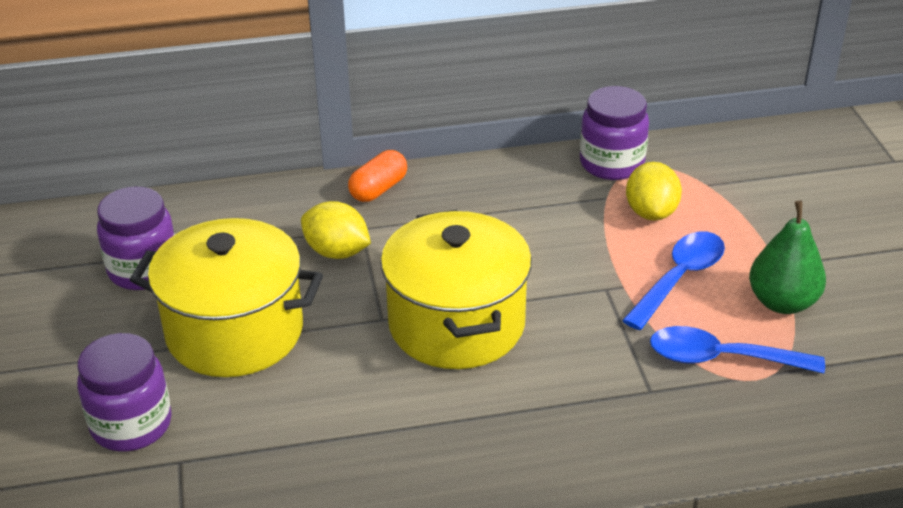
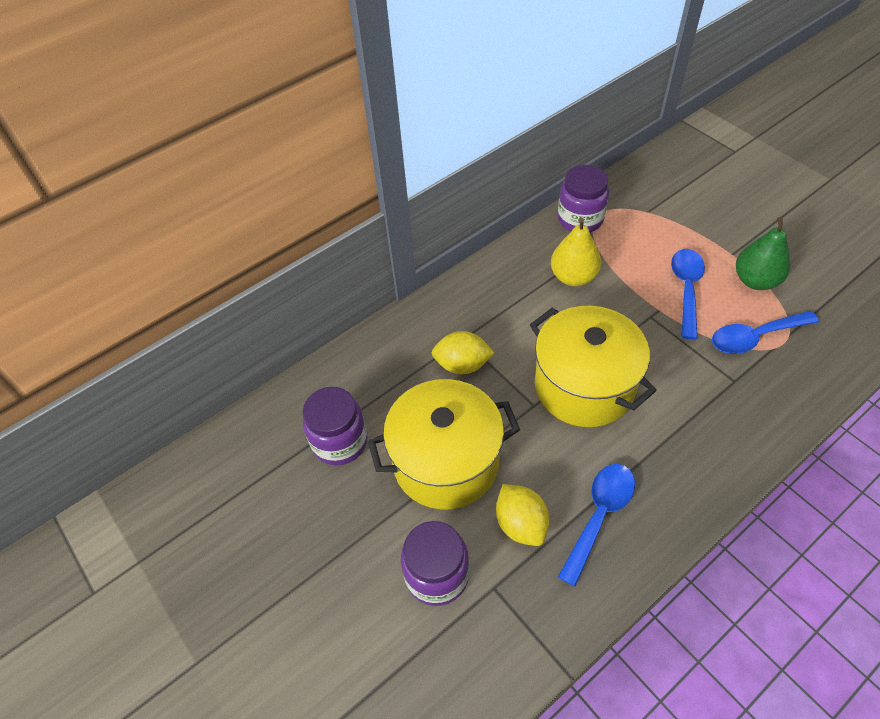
camera: 25 degrees left, 15 degrees up
orange capsule [348,150,407,202] -> none
yellow lemon [626,162,682,221] -> yellow lemon moved to [496,484,549,546]
none -> yellow pear [551,218,601,286]
none -> blue spoon [558,464,635,586]

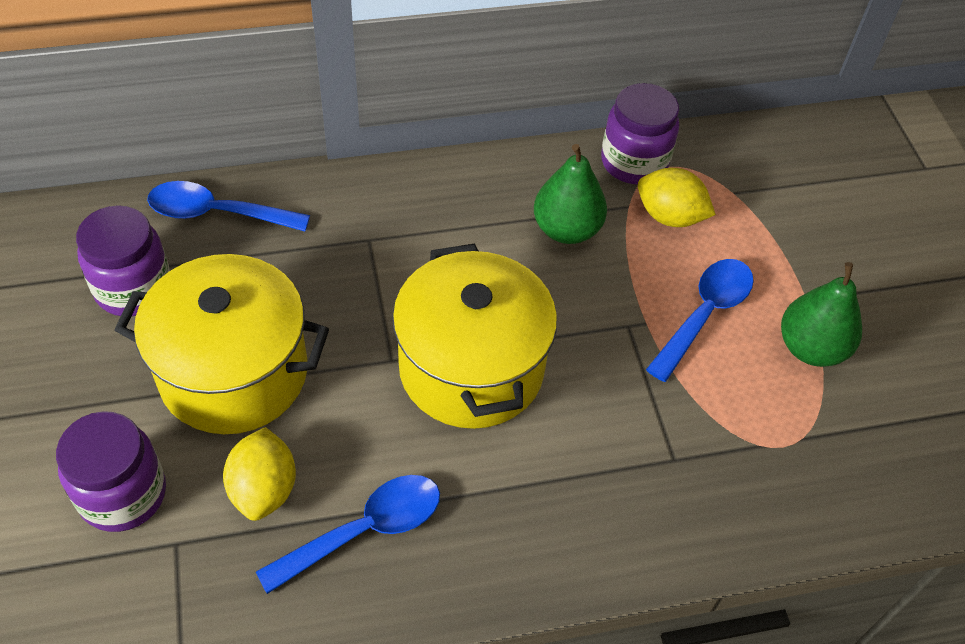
camera: 20 degrees right, 0 degrees up
yellow lemon [432,331,494,374] -> yellow lemon moved to [638,168,716,227]
yellow pear [551,218,601,286] -> green pear [534,144,607,244]
blue spoon [712,311,819,354] -> blue spoon moved to [147,181,310,231]

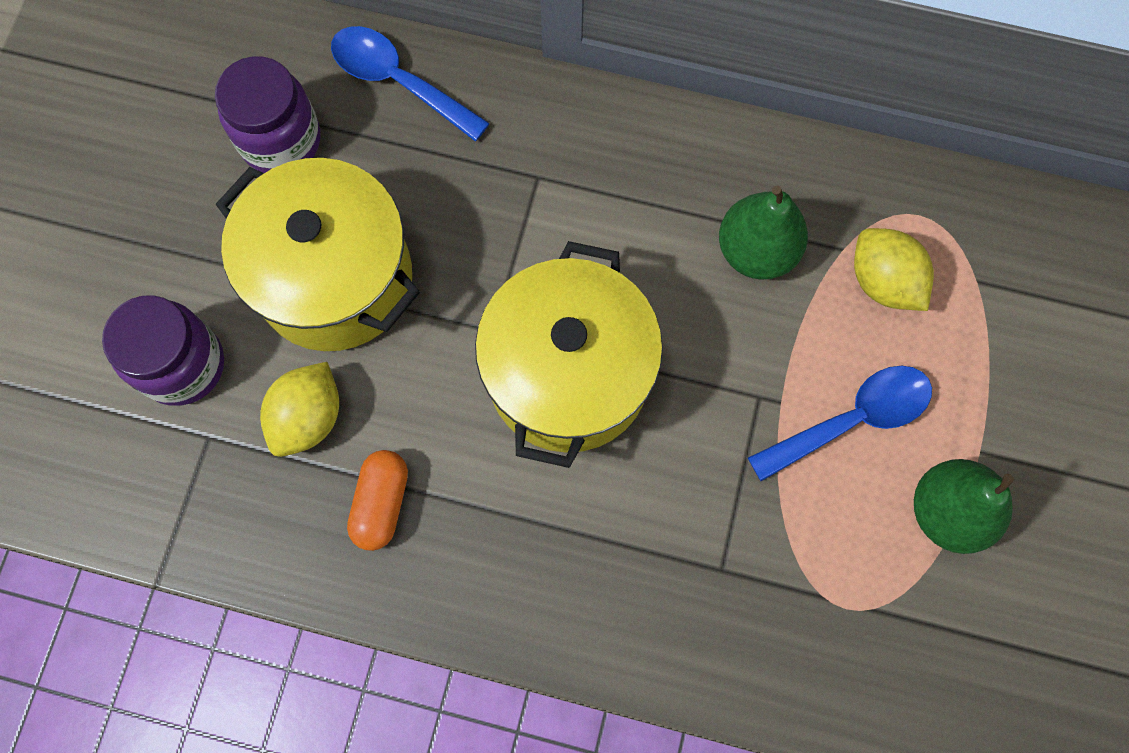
camera: 30 degrees right, 20 degrees up
blue spoon [256,475,440,594] -> orange capsule [347,450,408,551]
purple jar [601,83,679,184] -> none

